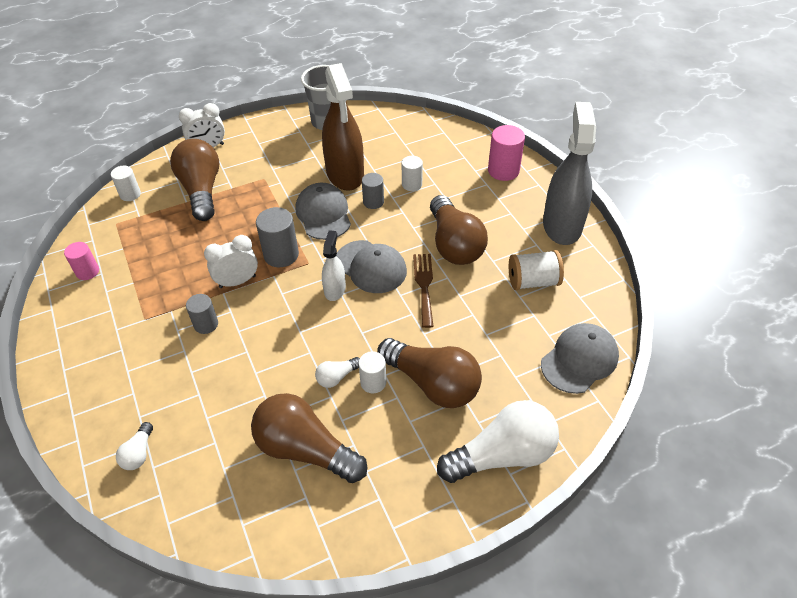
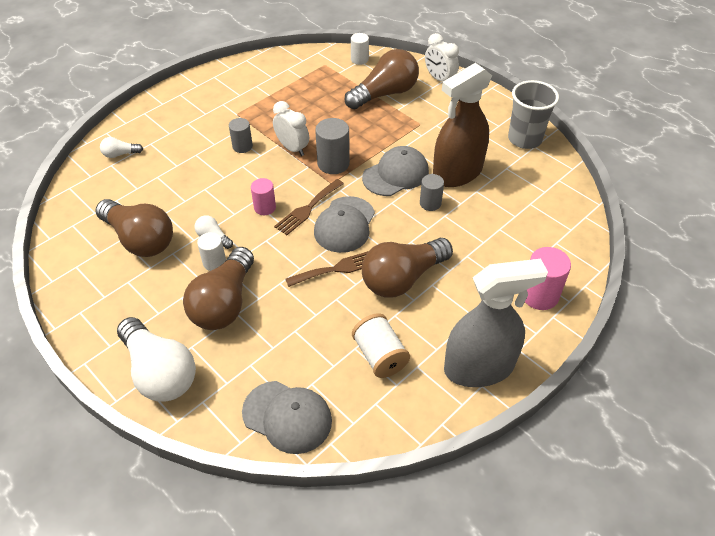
camera: 70 degrees right, 0 degrees up
pink cylinder [64,242,99,280] -> pink cylinder moved to [251,178,276,215]
brown light bulb [251,393,367,483] -> brown light bulb turned 120 degrees clockwise [95,199,173,257]
white spray bottle [322,230,346,301] -> brown fork [274,179,344,235]
white cylinder [402,156,423,191] -> none

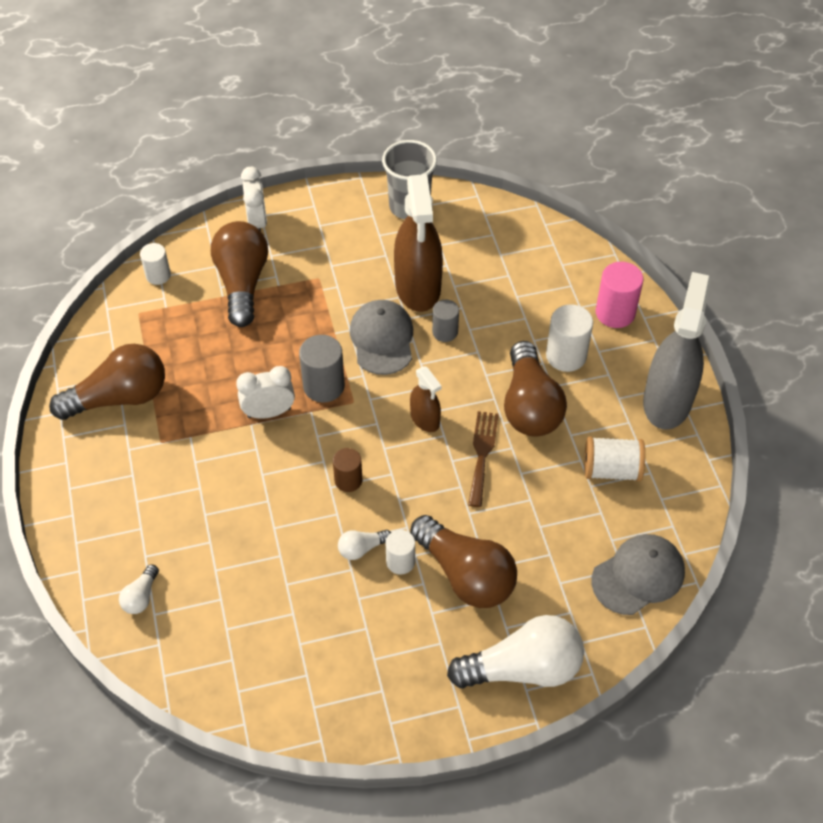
camera: 60 degrees left, 5 degrees up
brown light bulb [95,199,173,257] -> brown light bulb moved to [49,344,165,420]
grey cylinder [229,118,253,153] -> none
pink cylinder [251,178,276,215] -> brown cylinder [333,448,362,492]
brown fork [274,179,344,235] -> none
grey cap [314,196,375,253] -> brown spray bottle [410,366,442,432]
white clock [425,33,459,81] -> white clock turned 90 degrees counterclockwise [241,167,267,231]
none -> white cylinder [546,304,593,372]

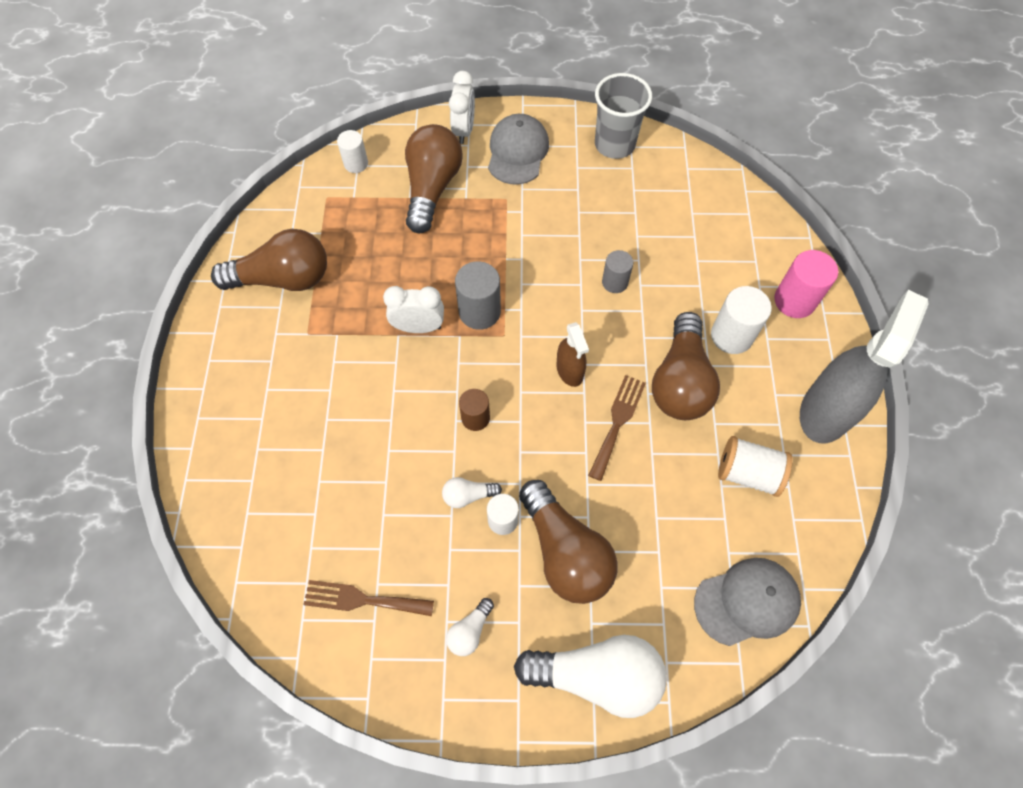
camera: 15 degrees right, 10 degrees up
white light bulb [119,564,159,614] -> white light bulb moved to [446,598,494,656]
grey cap [350,300,413,375] -> grey cap moved to [488,114,549,185]
brown spray bottle [394,174,443,312] -> none
none -> brown fork [303,580,434,616]

